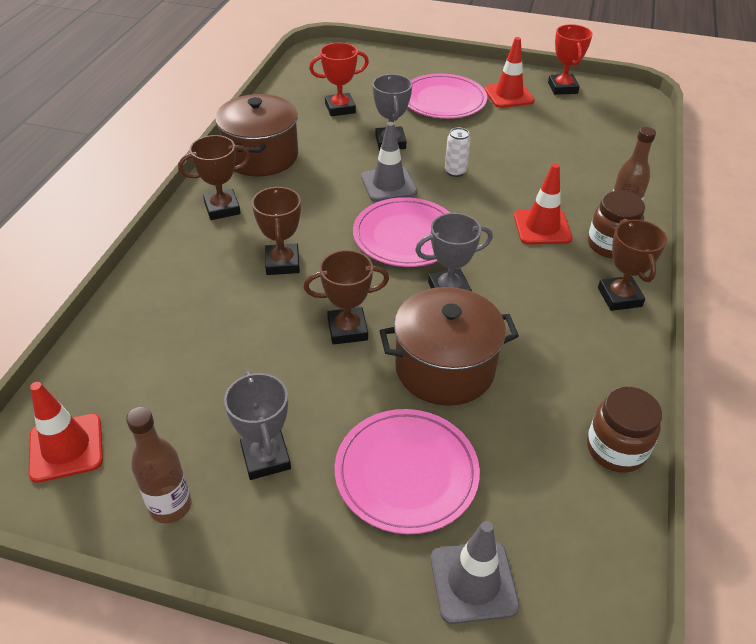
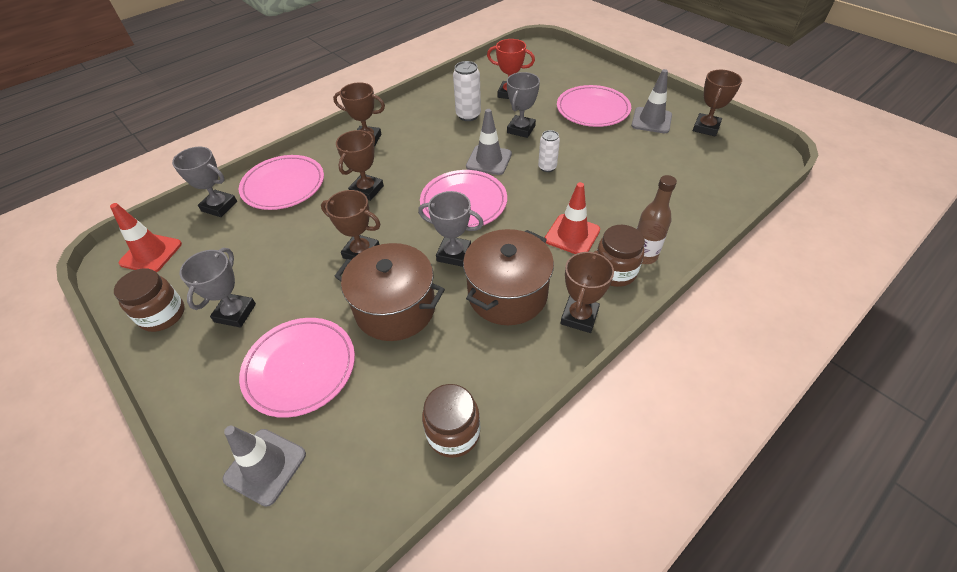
camera: 35 degrees right, 5 degrees up
brown bottle [126,407,192,523] -> brown jar [114,268,185,332]
brown pot [215,94,298,176] -> brown pot moved to [463,229,554,325]
red traffic cone [484,37,535,108] -> grey traffic cone [631,69,672,133]
red trophy [548,24,593,95] -> brown trophy [693,70,742,136]
none -> grey trophy [172,147,237,217]
none -> pink plate [239,155,324,210]
none -> white can [453,61,481,121]

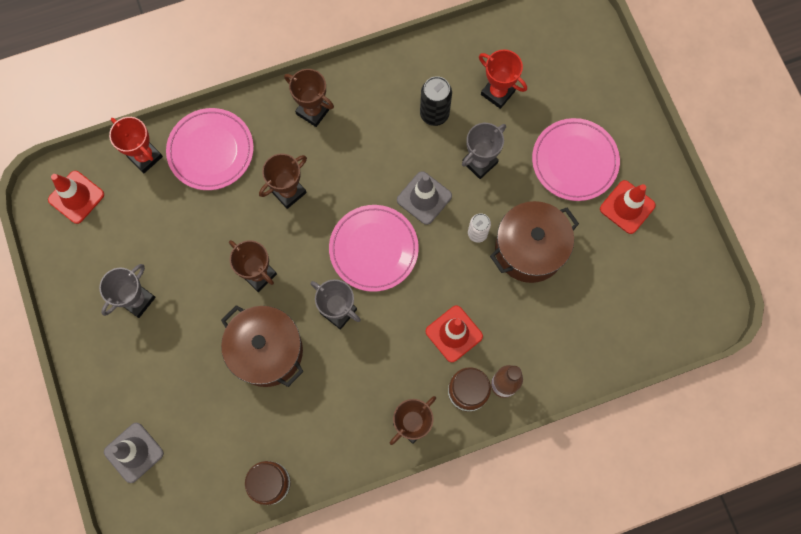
camera: 20 degrees right, 25 degrees up
brown jar [114,268,185,332] -> none
grey trophy [172,147,237,217] -> red trophy [109,117,163,173]
pink plate [239,318,355,418] -> none
white can [453,61,481,121] -> black can [420,76,452,126]
brown pot [463,229,554,325] -> brown pot moved to [490,201,579,283]
grey traffic cone [631,69,672,133] -> red traffic cone [600,180,656,234]
brown trophy [693,70,742,136] -> none

